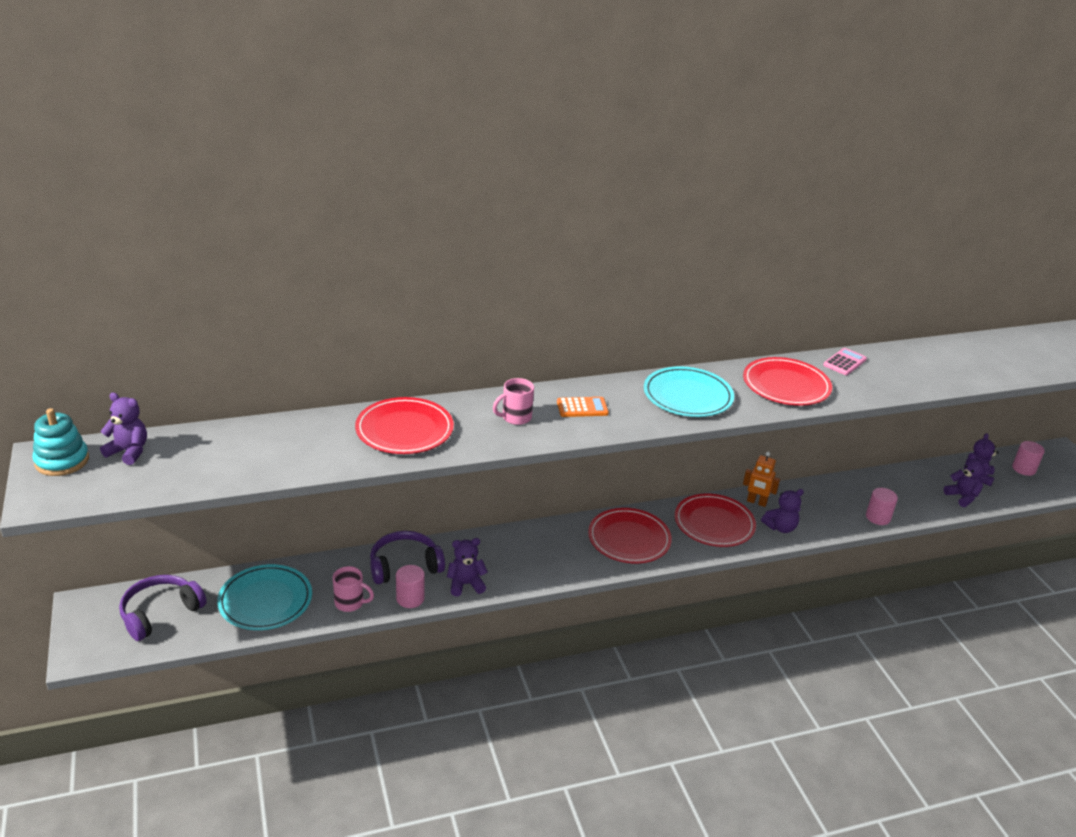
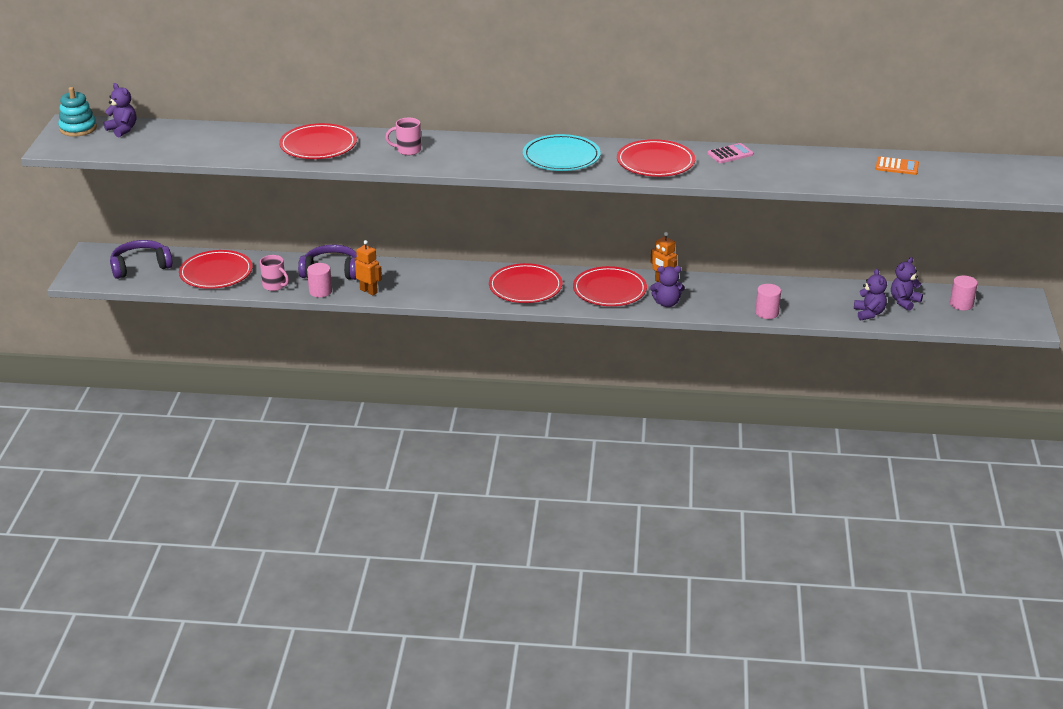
camera: 25 degrees right, 0 degrees up
turquoise plate [217,564,312,630] -> red plate [179,250,253,289]
purple teddy bear [447,538,488,596] -> orange robot [355,240,382,295]
orange calculator [557,397,609,417] -> orange calculator moved to [876,157,919,175]

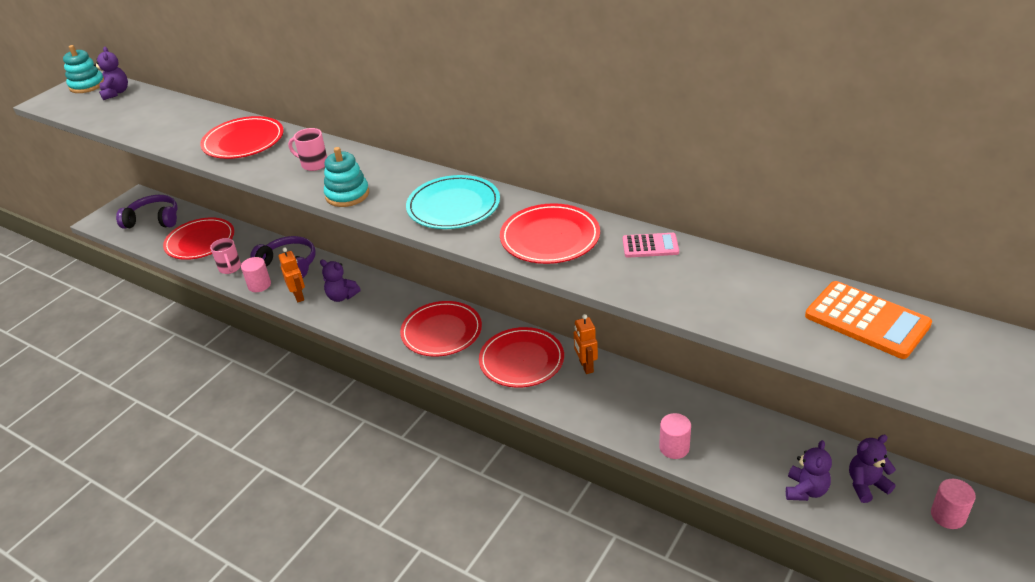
camera: 30 degrees right, 5 degrees up
purple teddy bear [650,266,685,307] -> purple teddy bear moved to [320,260,361,302]
orange calculator [876,157,919,175] -> orange calculator [805,281,932,359], size x1.74
none -> turquoise stacking toy [324,147,369,207]

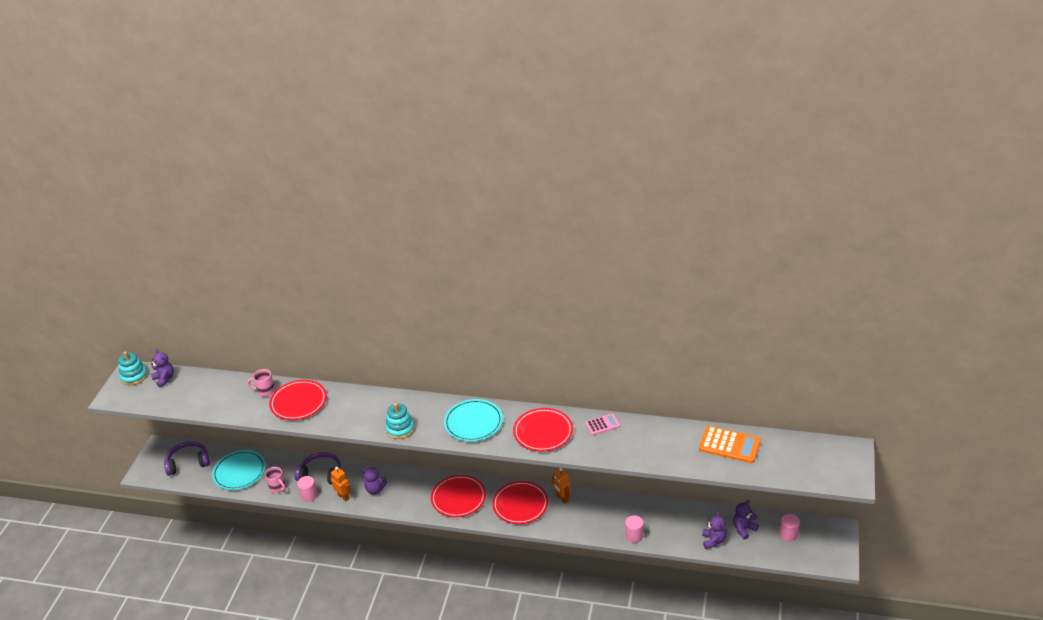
camera: 20 degrees left, 0 degrees up
red plate [163,217,234,260] -> turquoise plate [212,450,266,490]
pink mug [288,128,327,171] -> pink mug moved to [247,369,275,397]

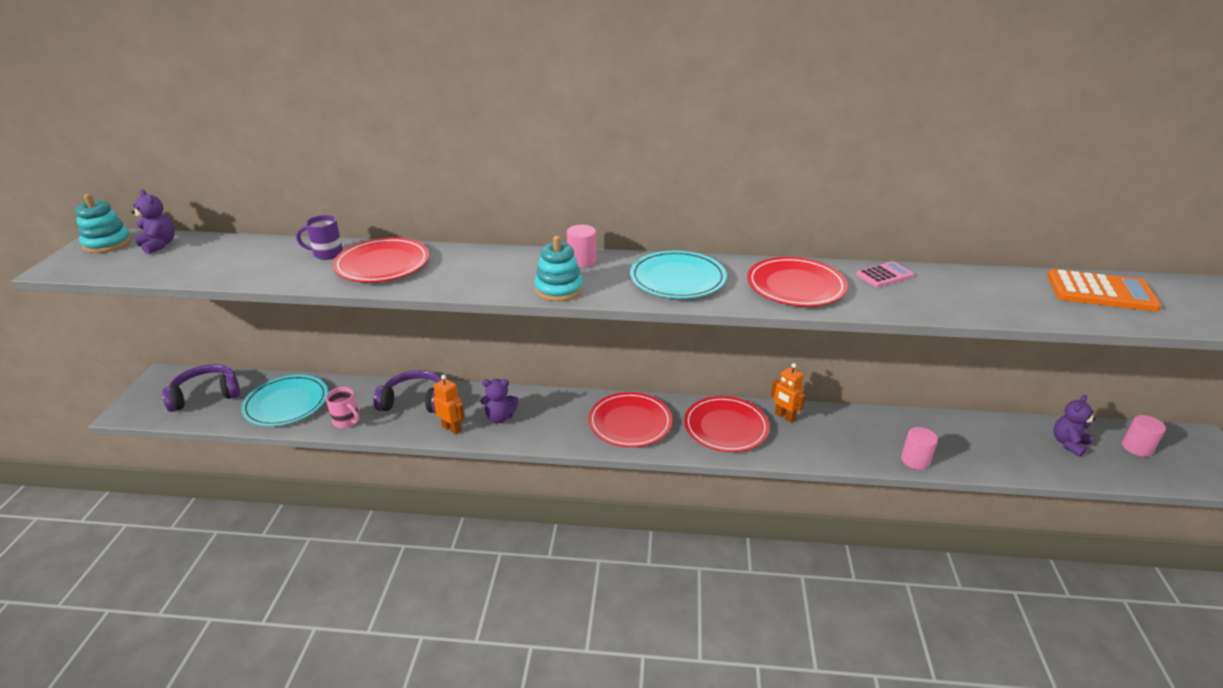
camera: 10 degrees left, 5 degrees down
pink mug [247,369,275,397] -> purple mug [296,215,343,260]
pink cylinder [297,476,318,502] -> pink cylinder moved to [567,225,596,268]
purple teddy bear [702,511,726,549] -> none

